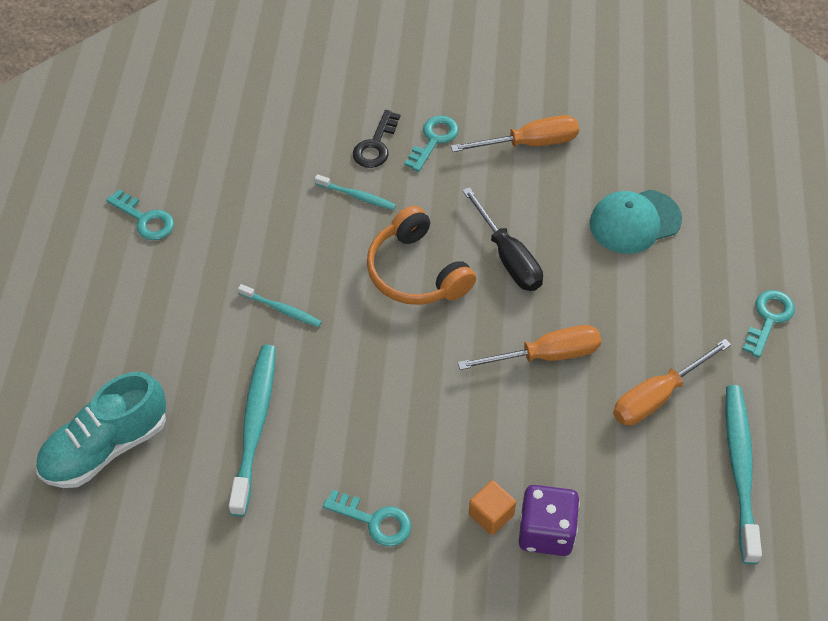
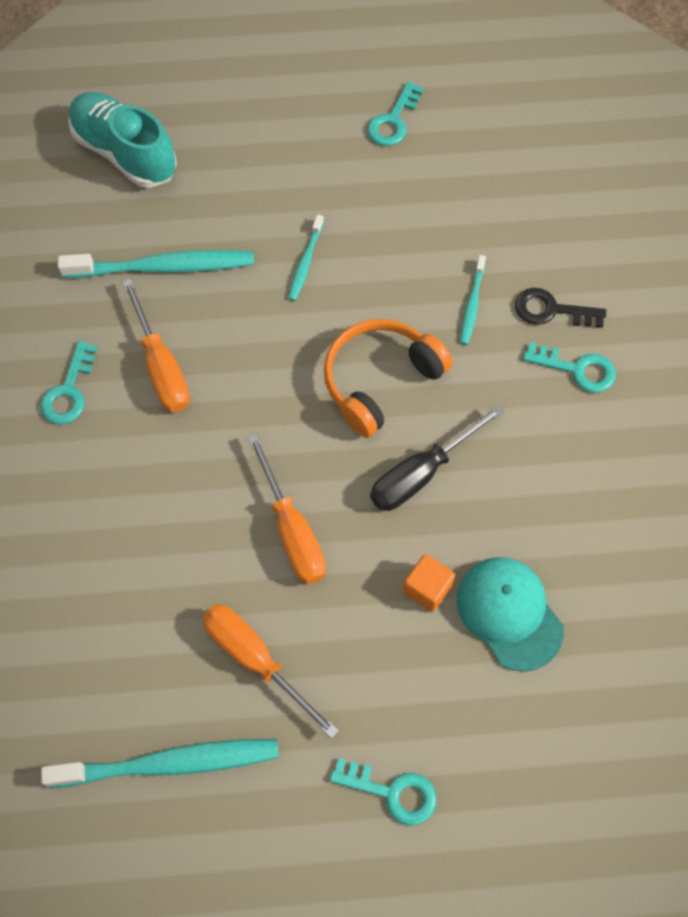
camera: 80 degrees right, 10 degrees up
orange screwdriver [451,115,579,152] -> orange screwdriver moved to [122,279,190,412]
orange cube [469,480,516,535] -> orange cube moved to [403,554,455,612]
purple dice [519,485,580,556] -> none

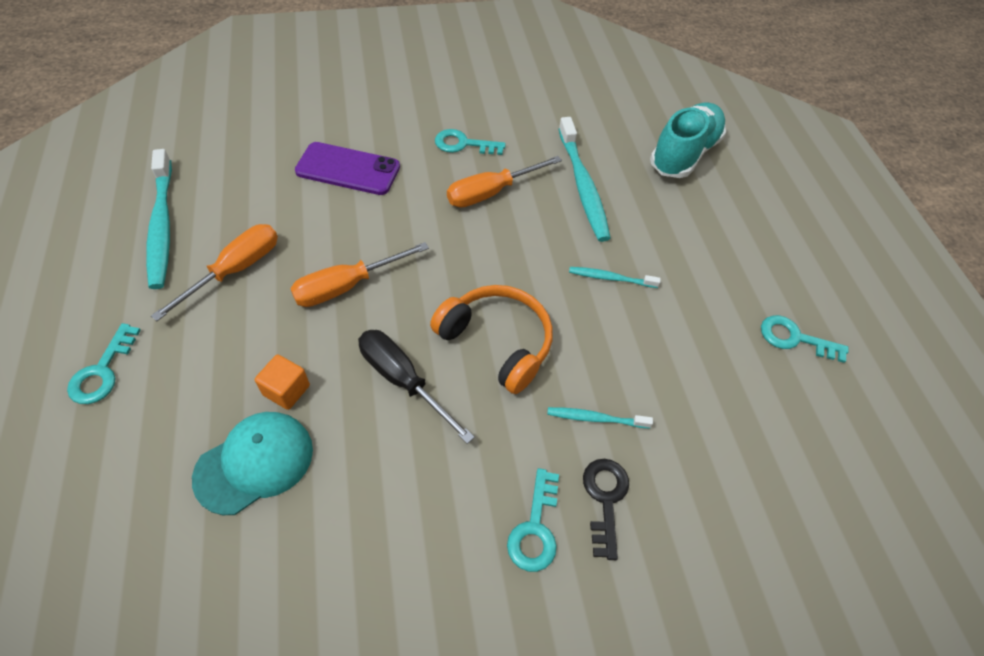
camera: 80 degrees right, 10 degrees down
none -> purple phone [295,142,400,195]

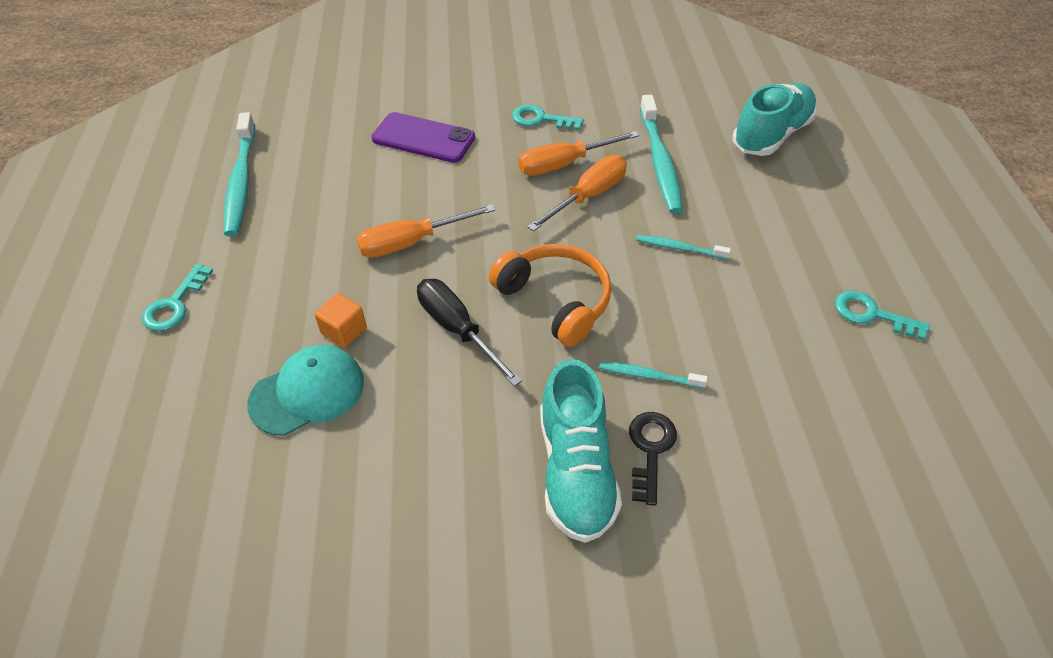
camera: 10 degrees right, 5 degrees down
orange screwdriver [151,224,278,321] -> orange screwdriver moved to [527,155,627,231]
turquoise key [507,468,559,572] -> turquoise shoe [540,359,622,543]

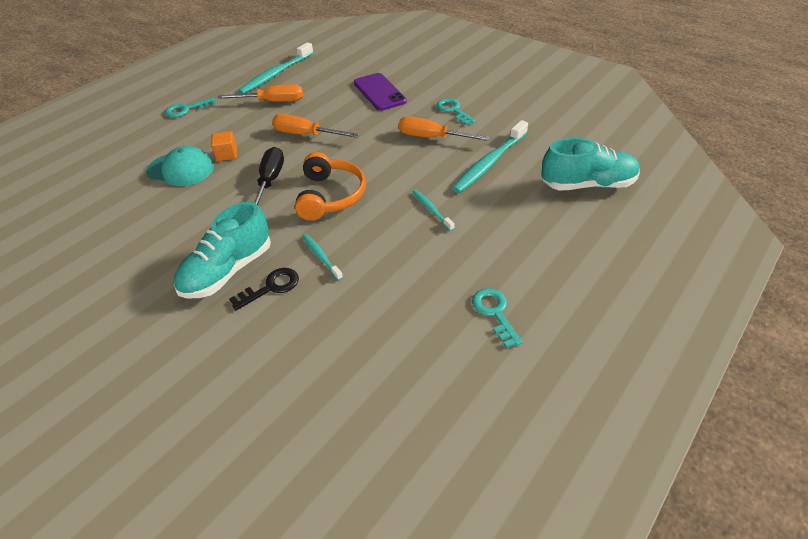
camera: 45 degrees right, 5 degrees down
orange screwdriver [527,155,627,231] -> orange screwdriver moved to [218,84,303,102]

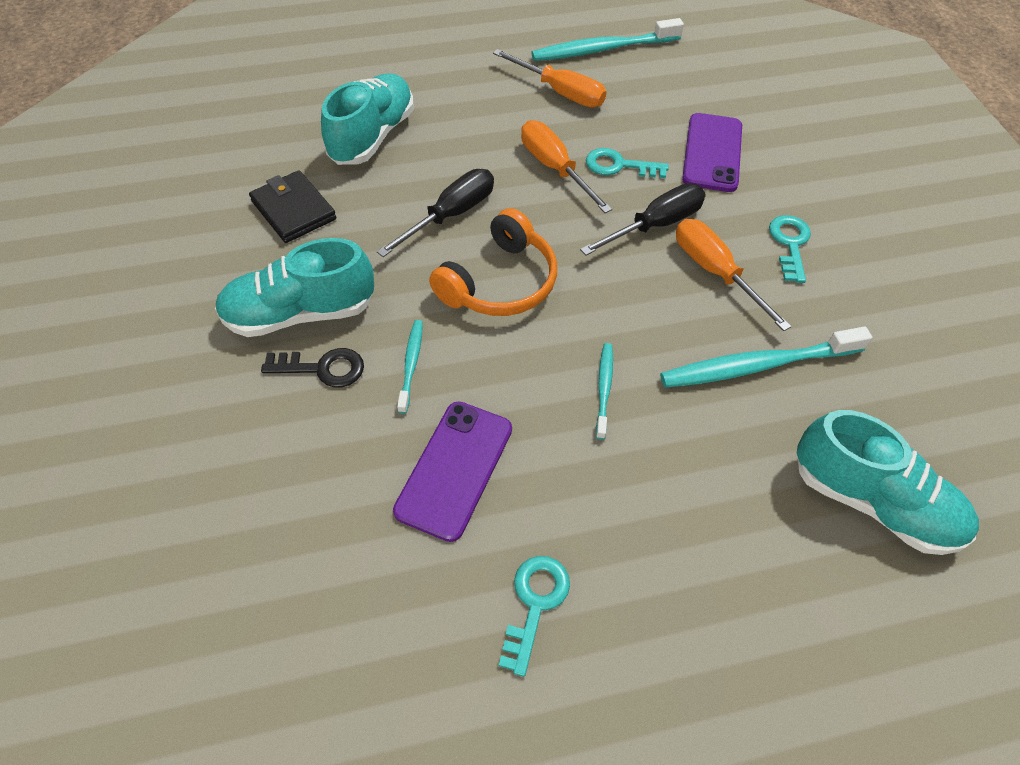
camera: 35 degrees right, 10 degrees up
turquoise cap [146,146,214,186] -> turquoise shoe [321,73,414,165]
turquoise key [165,97,216,117] -> turquoise key moved to [586,148,669,178]
orange cube [211,131,237,161] -> none
none -> black wallet [249,170,336,243]
none -> purple phone [393,401,512,542]
none -> black screwdriver [580,183,706,256]

